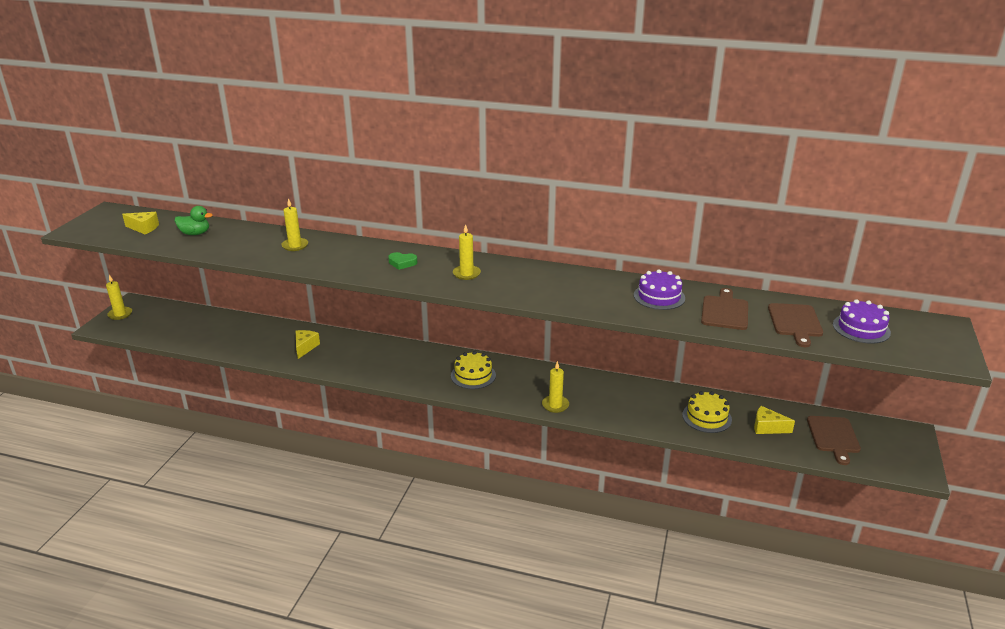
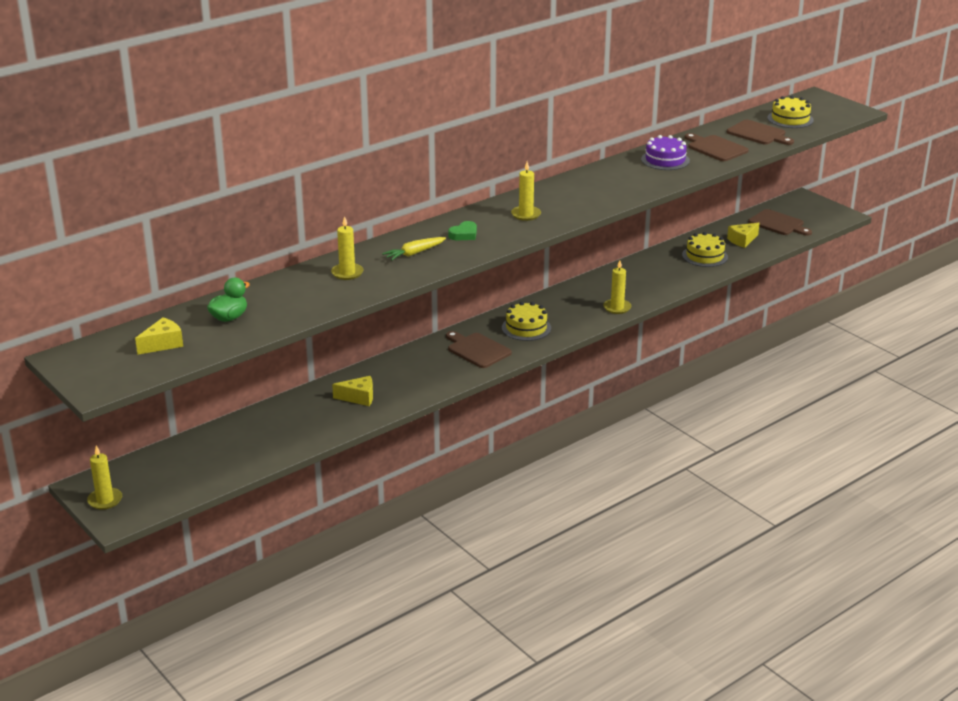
camera: 55 degrees left, 0 degrees up
yellow cheese [296,330,320,359] -> yellow cheese turned 135 degrees clockwise [332,376,373,406]
purple cake [833,299,891,344] -> yellow cake [767,96,814,128]
none -> yellow carrot [382,237,446,261]
none -> brown cutting board [446,331,512,368]

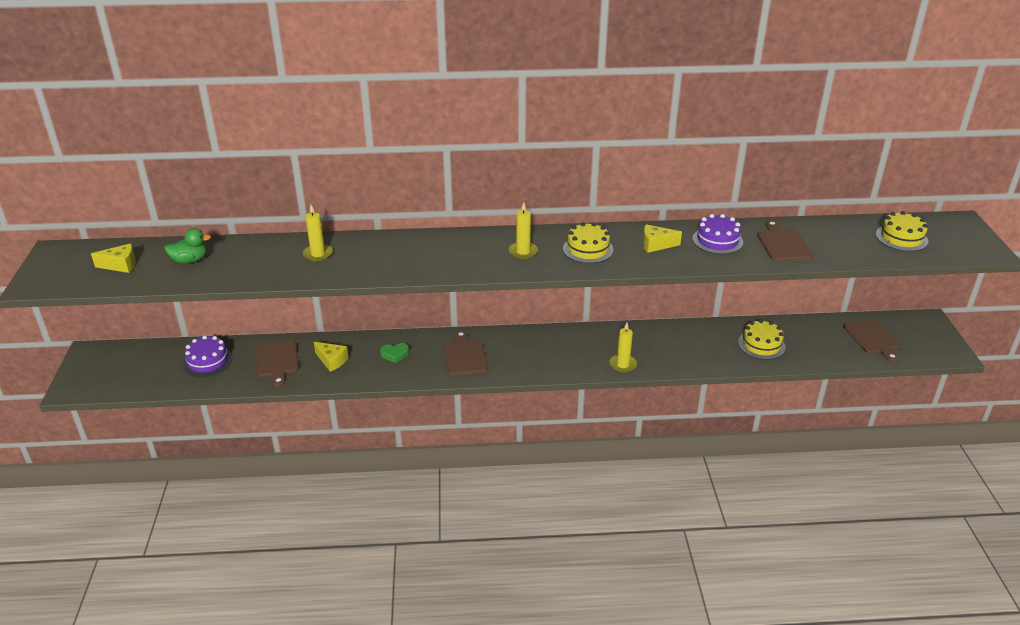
camera: 35 degrees right, 5 degrees up
yellow candle [87,445,122,510] -> none
yellow carrot [382,237,446,261] -> none
green heart [448,221,477,240] -> green heart moved to [380,343,409,363]
yellow cake [502,302,551,341] -> yellow cake moved to [563,222,614,263]
brown cutting board [727,120,794,145] -> brown cutting board moved to [256,340,299,387]
yellow cheese [727,223,759,248] -> yellow cheese moved to [643,225,682,253]
none -> purple cake [183,336,232,377]

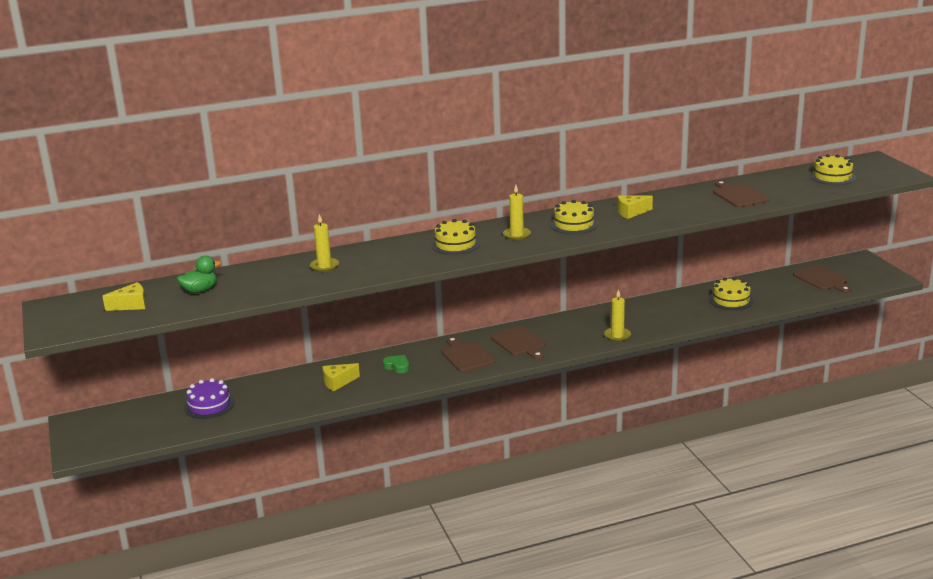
camera: 15 degrees left, 10 degrees down
brown cutting board [256,340,299,387] -> brown cutting board moved to [491,326,546,360]
yellow cheese [314,342,348,372] -> yellow cheese turned 135 degrees clockwise [322,363,360,391]
green heart [380,343,409,363] -> green heart turned 120 degrees counterclockwise [383,355,409,373]
purple cake [692,214,743,254] -> none
none -> yellow cake [431,219,480,255]

